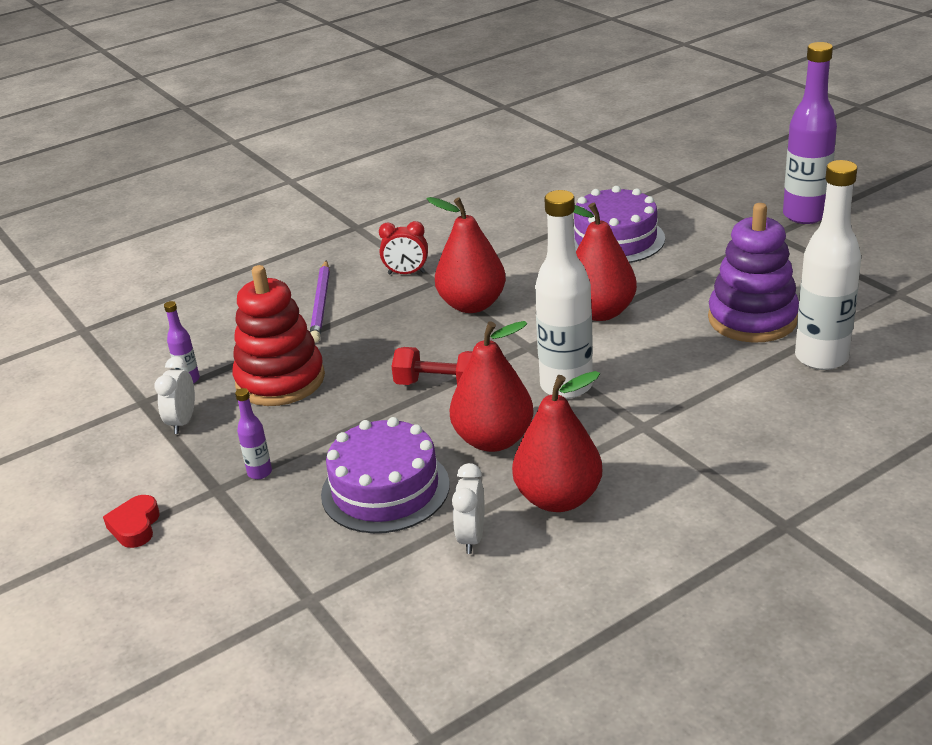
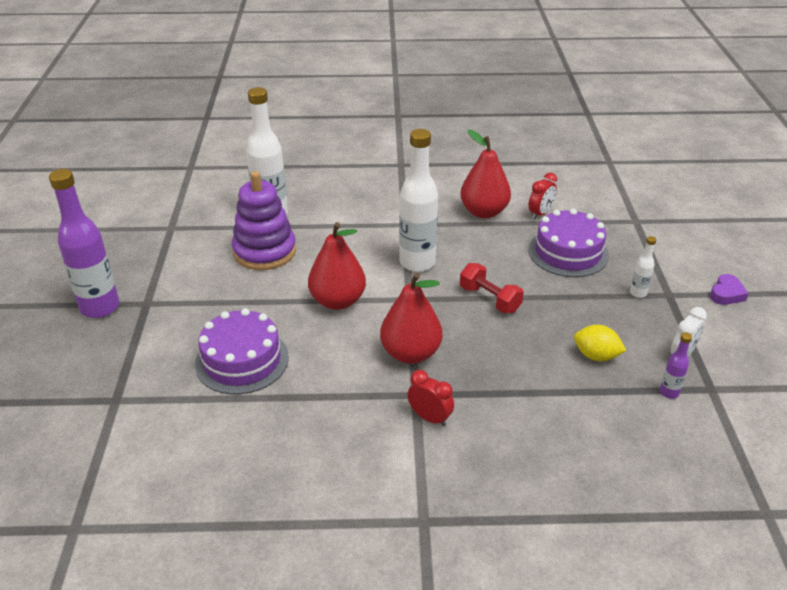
camera: 150 degrees left, 5 degrees up
red heart [103,495,160,548] -> purple heart [710,274,749,305]
red stacking toy [232,265,325,406] -> yellow lemon [574,325,627,361]
purple bottle [235,388,272,479] -> white bottle [630,236,656,298]
purple pencil [310,261,330,343] -> none
red pear [450,321,533,452] -> none
white clock [452,463,484,554] -> red clock [529,172,557,219]

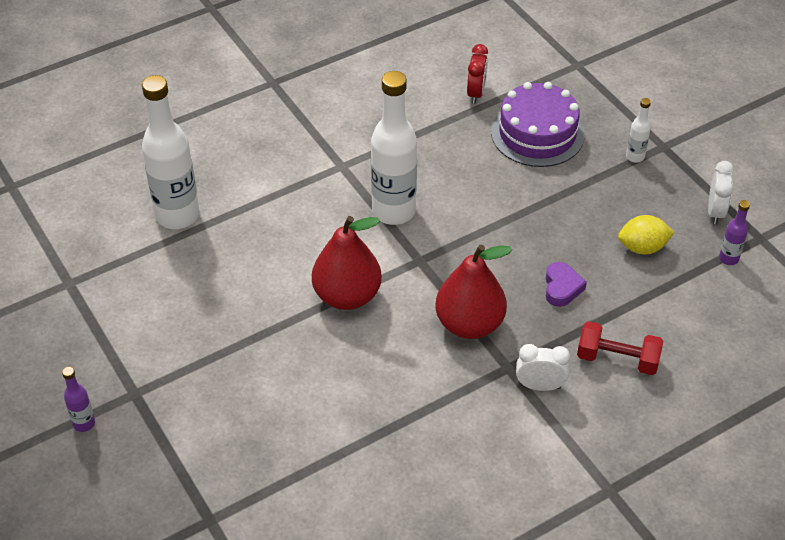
camera: 30 degrees left, 10 degrees up
purple bottle [49,169,119,318] -> purple bottle [62,367,95,432], size x0.45
purple cake [195,308,289,395] -> none
purple stacking toy [232,171,296,270] -> none
red clock [408,370,454,426] -> white clock [516,344,570,391]
red pear [460,130,511,218] -> none
red dumbbell [460,263,524,313] -> red dumbbell moved to [577,321,663,375]
purple heart [710,274,749,305] -> purple heart moved to [546,262,587,307]

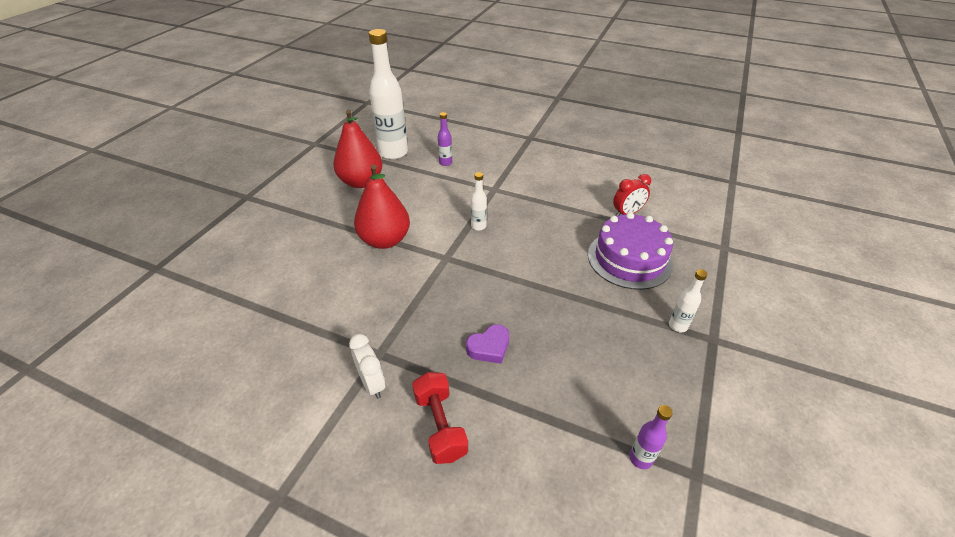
camera: 55 degrees right, 5 degrees down
purple bottle [62,367,95,432] -> purple bottle moved to [438,112,452,166]
white bottle [371,71,417,225] -> white bottle [471,172,487,231], size x0.45
red pear [435,245,512,339] -> red pear moved to [333,109,383,188]
yellow lemon [618,215,675,255] -> none
white clock [708,161,734,224] -> none

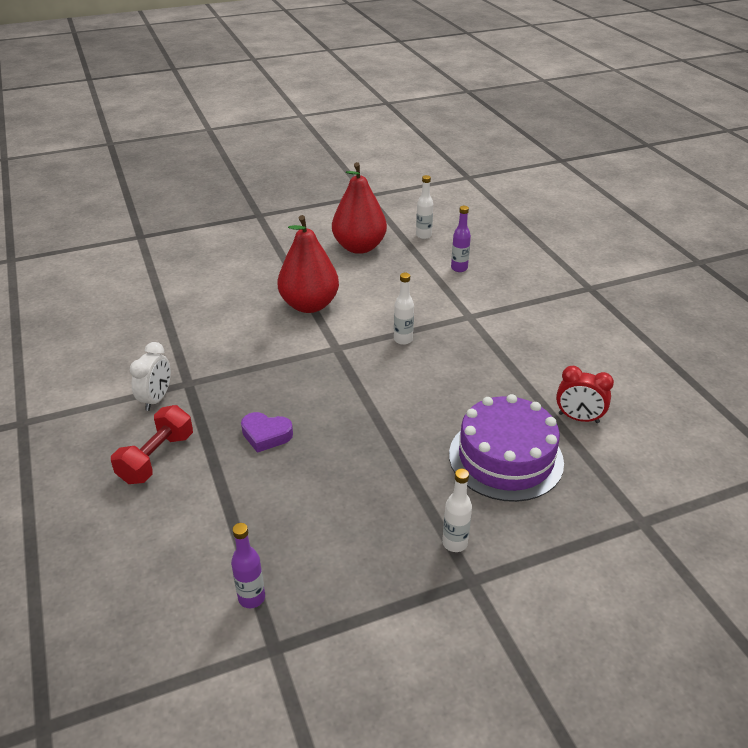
camera: 45 degrees right, 5 degrees down
white bottle [369,29,408,160] -> white bottle [416,175,433,239], size x0.45

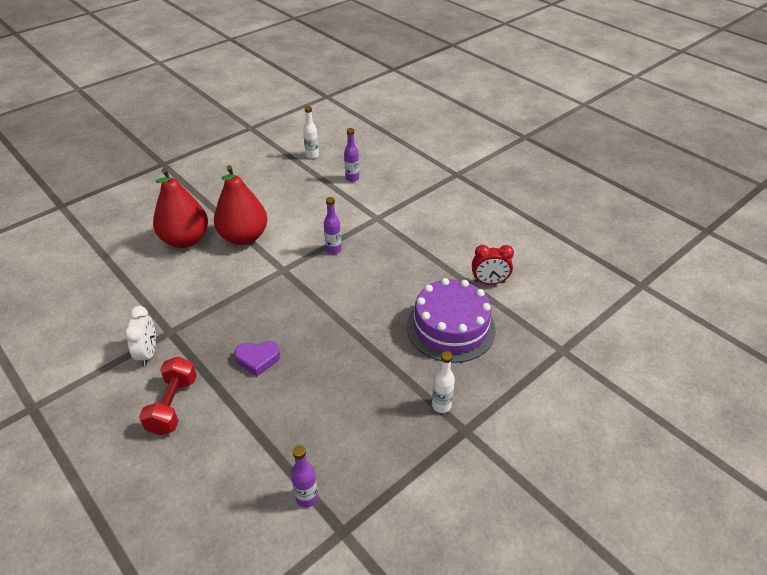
camera: 20 degrees left, 5 degrees up
red pear [332,162,387,254] -> red pear moved to [153,168,208,248]
white bottle [394,273,414,345] -> purple bottle [324,197,342,254]

